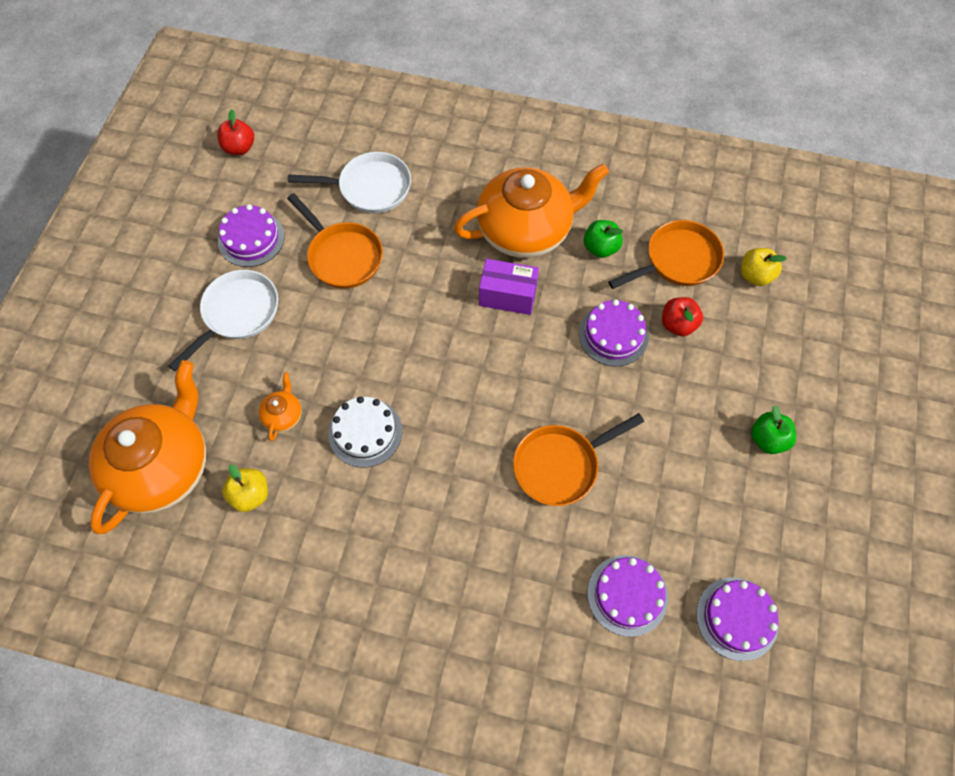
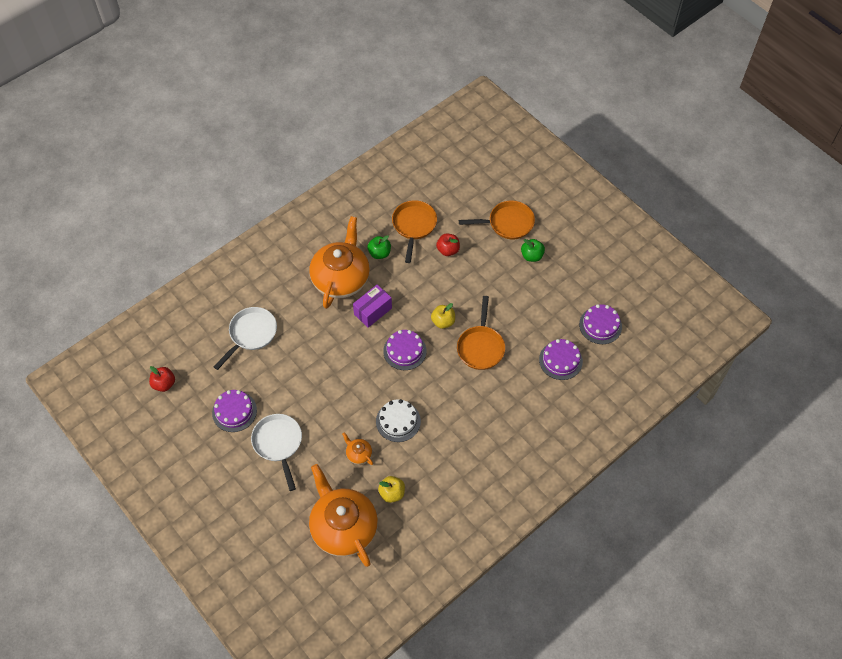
camera: 55 degrees left, 5 degrees down
orange pan [287,193,383,289] -> orange pan moved to [459,201,535,239]
purple cake [579,299,649,366] -> purple cake moved to [383,330,427,370]
yellow apple [741,248,787,286] -> yellow apple moved to [431,303,455,329]

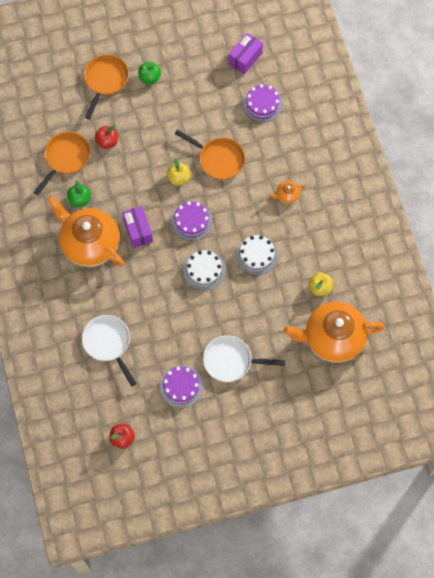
camera: 65 degrees left, 10 degrees up
orange teapot [342,433,373,465] -> orange teapot moved to [269,181,305,204]
orange pan [392,200,437,263] -> orange pan turned 90 degrees clockwise [34,132,90,195]
purple cake [579,304,622,344] -> purple box [229,33,263,74]
none -> white cake [183,250,225,290]

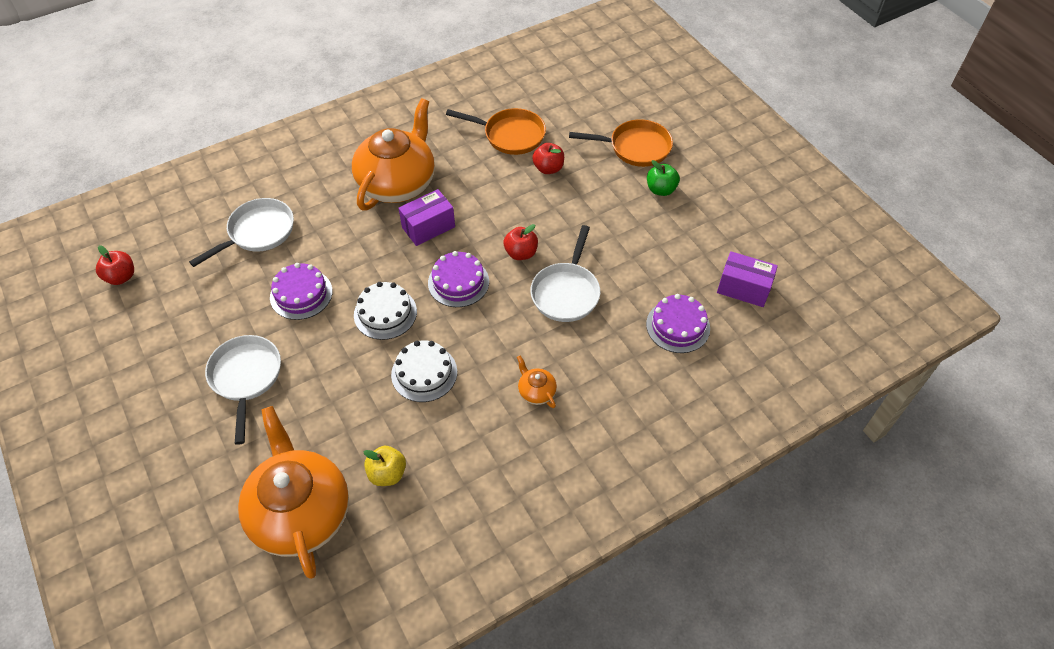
camera: 75 degrees right, 15 degrees down
green apple [67,180,91,207] -> none
purple cake [160,366,203,408] -> purple cake moved to [270,263,333,320]
yellow apple [167,159,190,186] -> red apple [503,224,538,260]
orange pan [174,129,245,180] -> white pan [530,225,600,322]

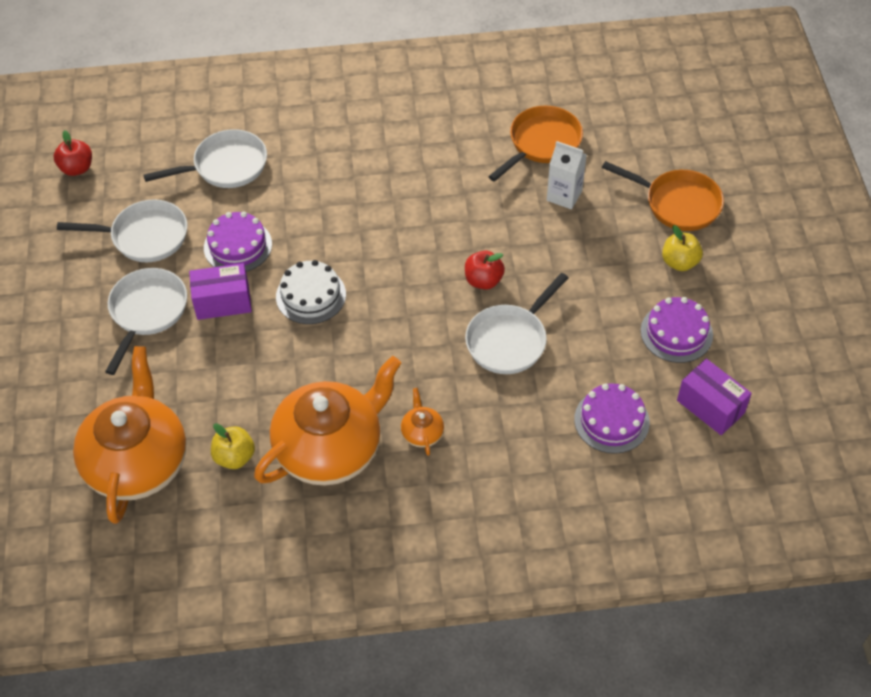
camera: 25 degrees right, 0 degrees up
orange teapot [352,98,435,210] -> orange teapot moved to [254,356,401,485]
white cake [391,341,457,402] -> none
purple box [398,189,455,246] -> purple box moved to [189,263,252,320]
purple cake [428,251,489,307] -> purple cake moved to [641,297,713,363]
orange pan [446,108,546,155] -> orange pan turned 90 degrees counterclockwise [488,106,583,182]
red apple [532,143,564,174] -> white carton [547,141,587,209]
green apple [647,160,680,196] -> yellow apple [662,225,703,271]
none -> white pan [57,199,187,262]

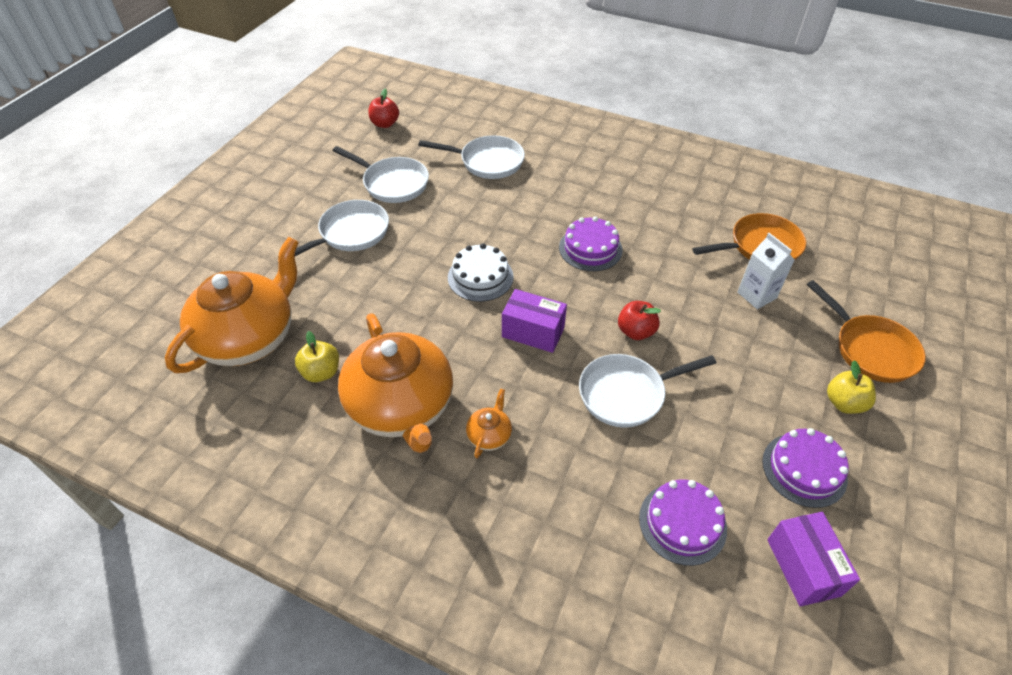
camera: 30 degrees right, 5 degrees down
purple box [189,263,252,320] -> purple box moved to [502,289,567,353]
purple cake [204,212,272,272] -> purple cake moved to [559,216,623,271]
orange teapot [254,356,401,485] -> orange teapot turned 75 degrees clockwise [338,313,453,453]

